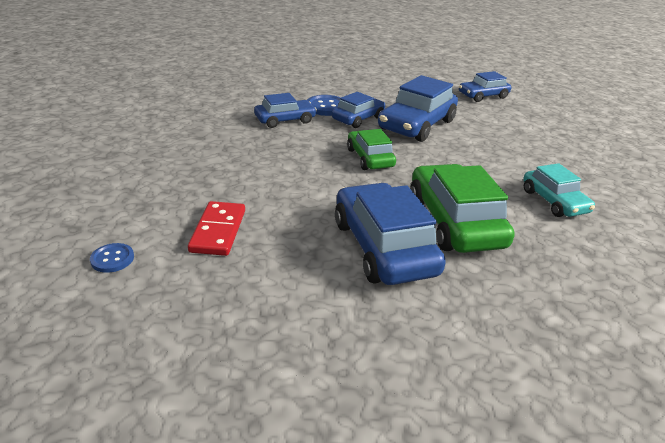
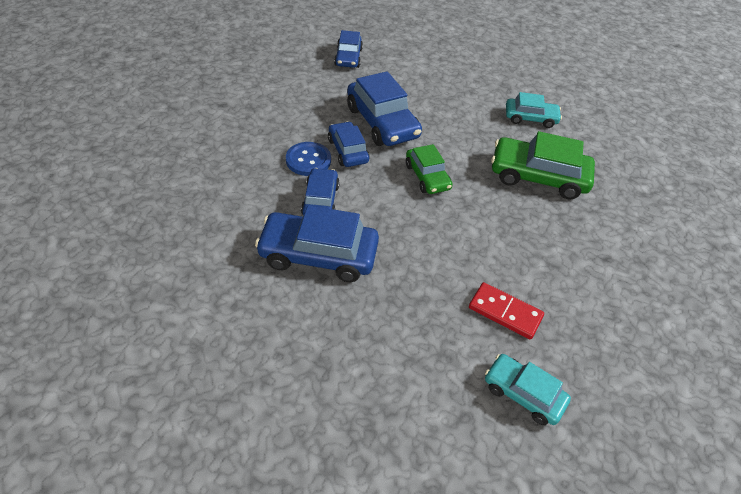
camera: 65 degrees left, 15 degrees up
blue button [90,243,134,273] -> turquoise car [485,354,571,425]
blue car [335,183,446,285] -> blue car moved to [255,205,379,282]
green car [347,129,396,170] -> green car turned 120 degrees counterclockwise [406,144,453,194]

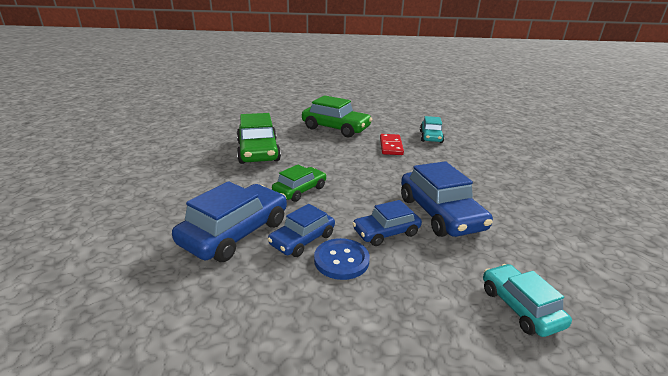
camera: 115 degrees left, 20 degrees down
blue car [334,30,363,68] -> none
turquoise car [506,92,562,128] -> turquoise car moved to [483,264,572,337]
none -> green car [302,95,372,137]

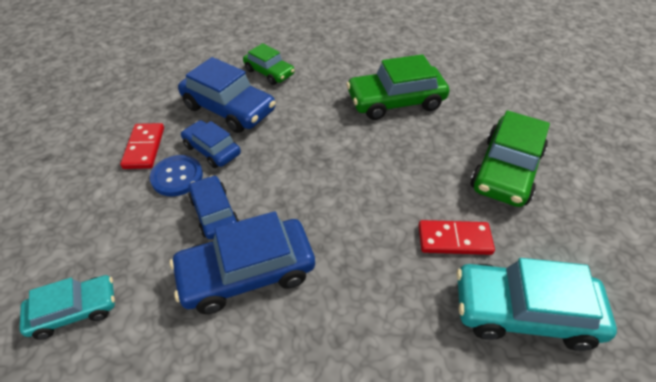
camera: 90 degrees right, 20 degrees up
green car [272,164,326,202] -> green car moved to [243,43,295,85]
turquoise car [420,116,444,143] -> turquoise car [456,258,617,351], size x1.66
none -> red domino [120,123,164,169]

